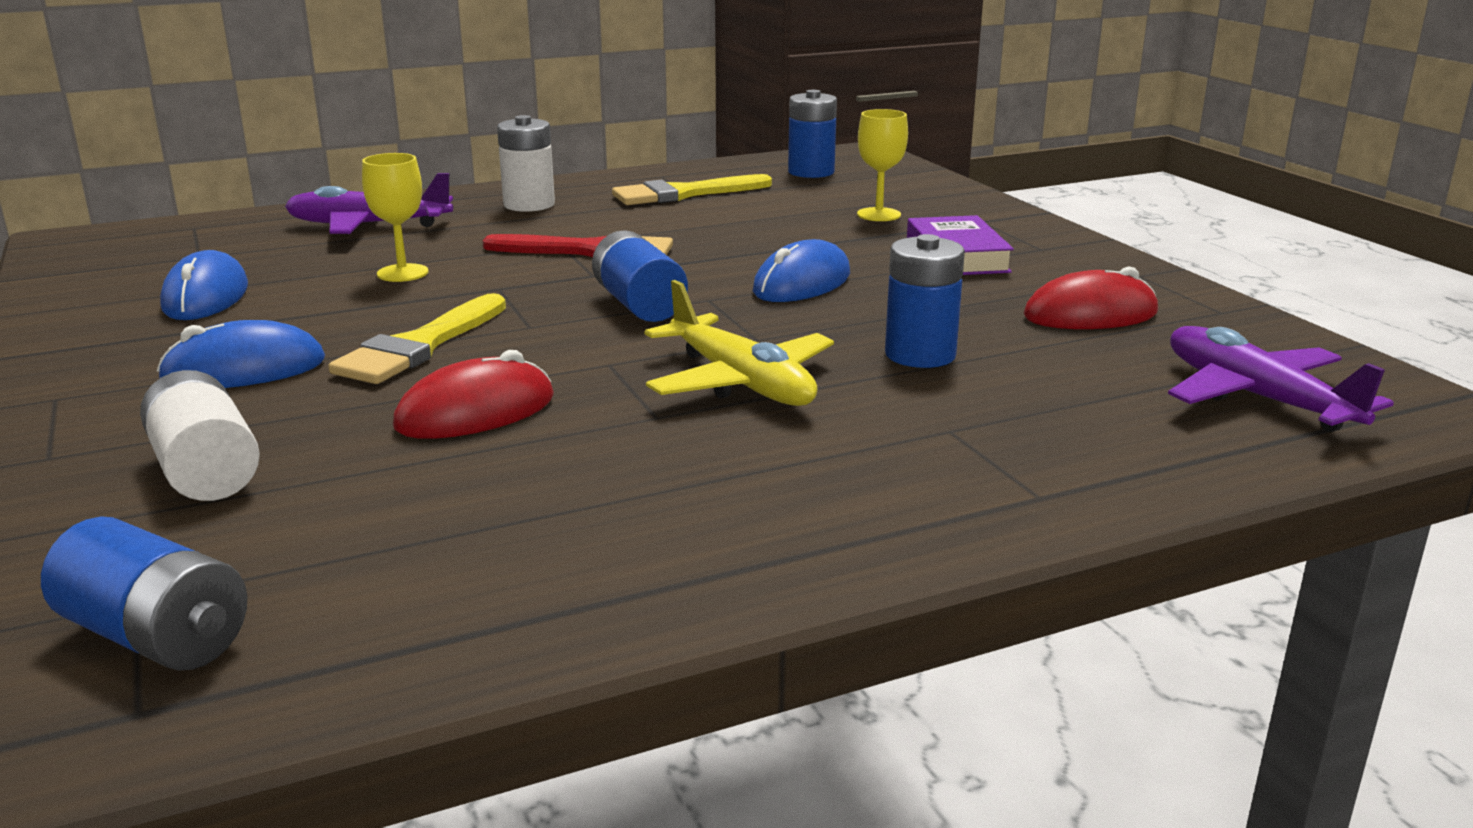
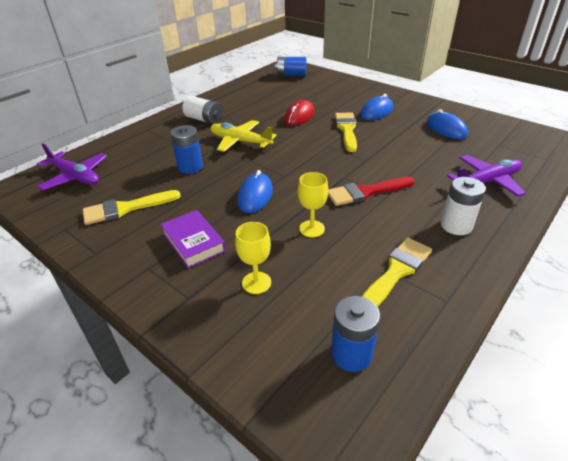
camera: 155 degrees right, 15 degrees up
white battery [140,370,260,501] -> white battery moved to [183,96,222,124]
yellow goblet [362,153,429,282] -> yellow goblet moved to [298,172,328,237]
blue battery [592,230,688,322] -> none
red mouse [1024,266,1158,329] -> yellow brush [83,190,181,225]

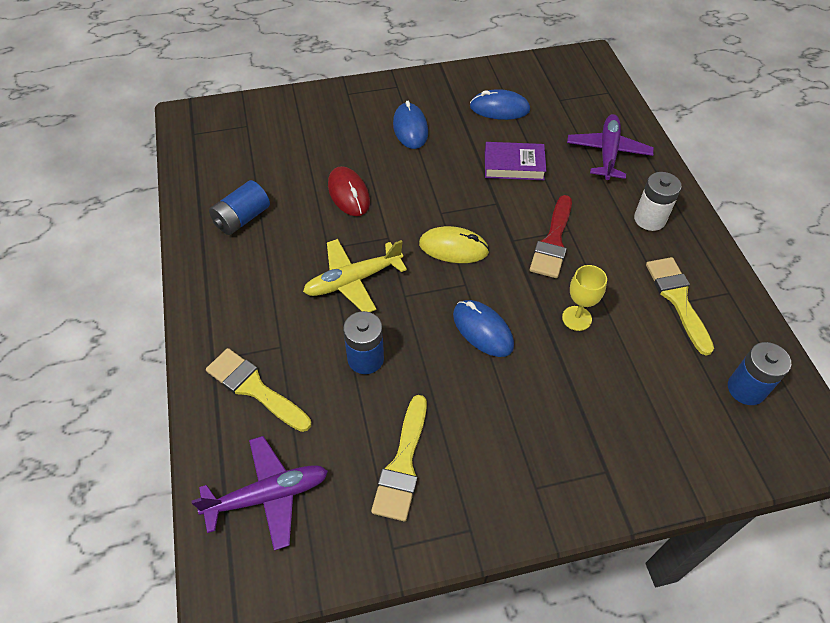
camera: 55 degrees left, 15 degrees up
purple book [161,210,226,268] -> purple book moved to [485,142,546,180]
white battery [183,96,222,124] -> none
yellow goblet [235,222,271,294] -> none
blue battery [275,57,306,76] -> blue battery moved to [209,180,270,235]
yellow brush [335,113,357,152] -> yellow brush moved to [206,348,311,432]
none -> yellow mouse [419,226,489,263]

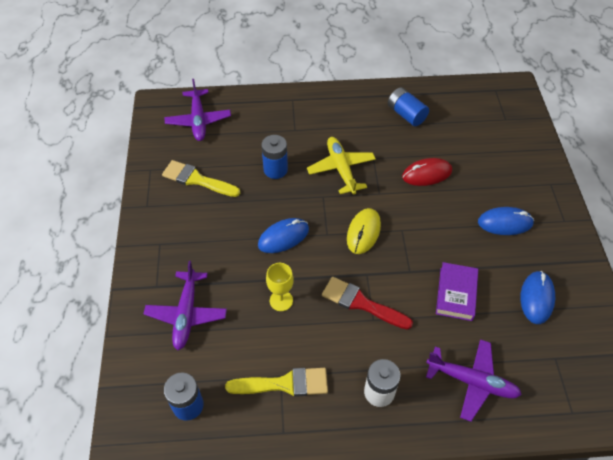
camera: 100 degrees right, 0 degrees up
yellow brush [206,348,311,432] -> none
none -> purple plane [144,261,227,350]

